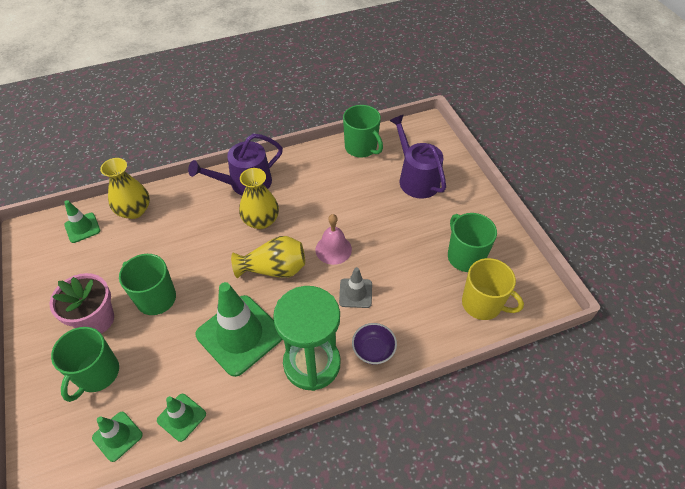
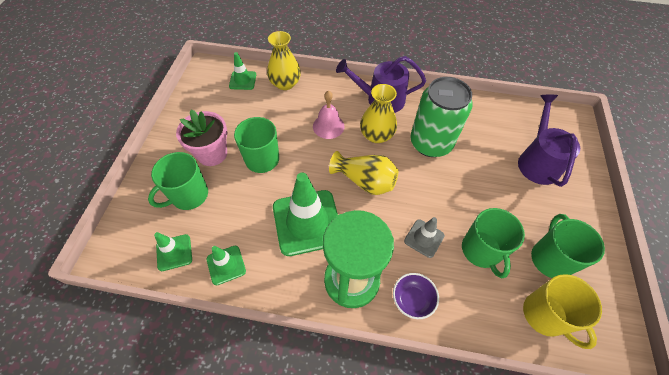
camera: 30 degrees right, 5 degrees up
pink bell [316,214,352,265] -> pink bell moved to [313,90,344,139]
green mug [343,105,383,158] -> green mug moved to [462,208,525,278]
none -> green can [410,77,473,157]

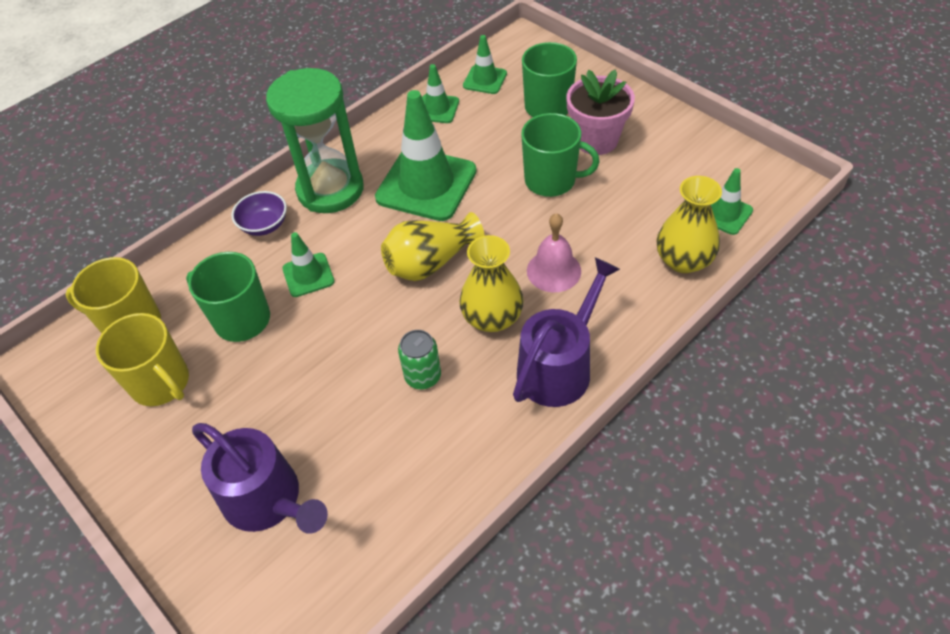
camera: 130 degrees right, 5 degrees down
grey traffic cone [404,217,445,258] -> green traffic cone [282,232,335,297]
green can [410,77,473,157] -> green can [398,330,441,390], size x0.47
green mug [531,214,605,278] -> yellow mug [96,313,189,406]

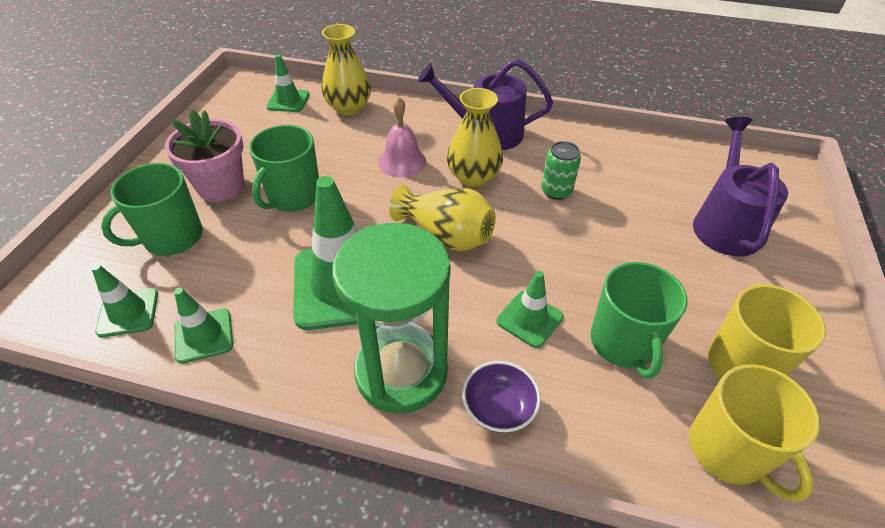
camera: 125 degrees left, 5 degrees down
green mug [521,113,600,197] -> green mug turned 135 degrees counterclockwise [249,125,319,212]

